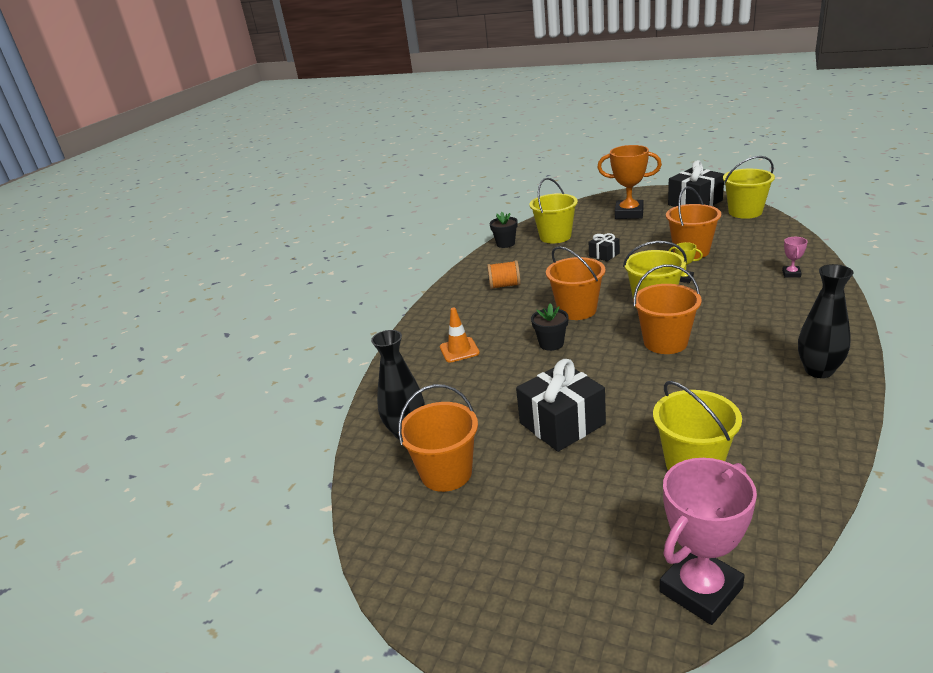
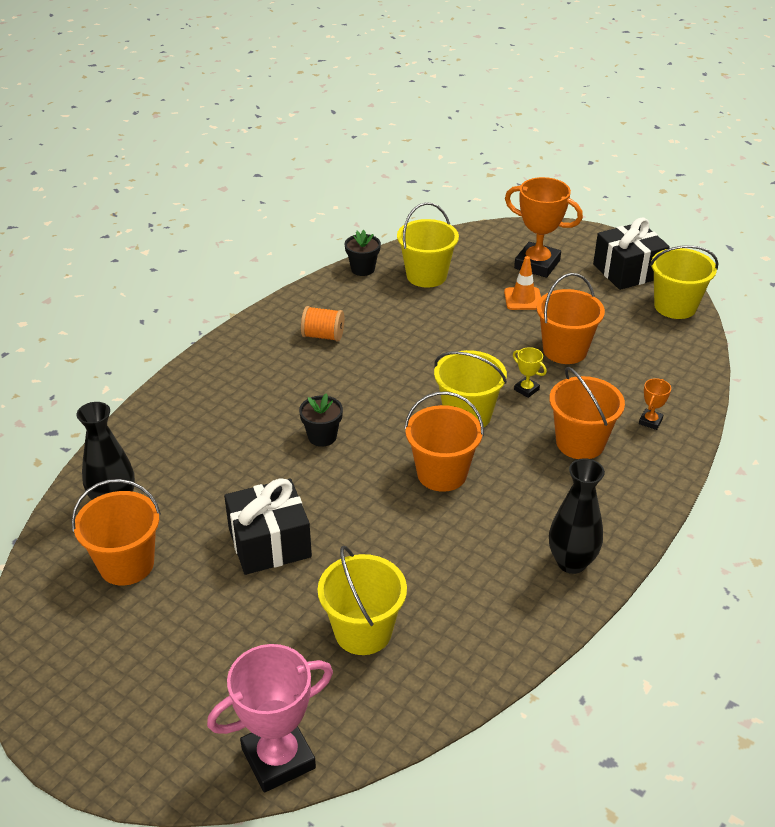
camera: 10 degrees right, 10 degrees up
orange traffic cone [440,307,480,363] -> orange traffic cone moved to [504,256,541,310]
orange bucket [546,246,606,320] -> orange bucket moved to [549,367,625,459]
black gift [589,233,620,261] -> none
pink trophy [782,237,808,278] -> orange trophy [639,378,671,430]

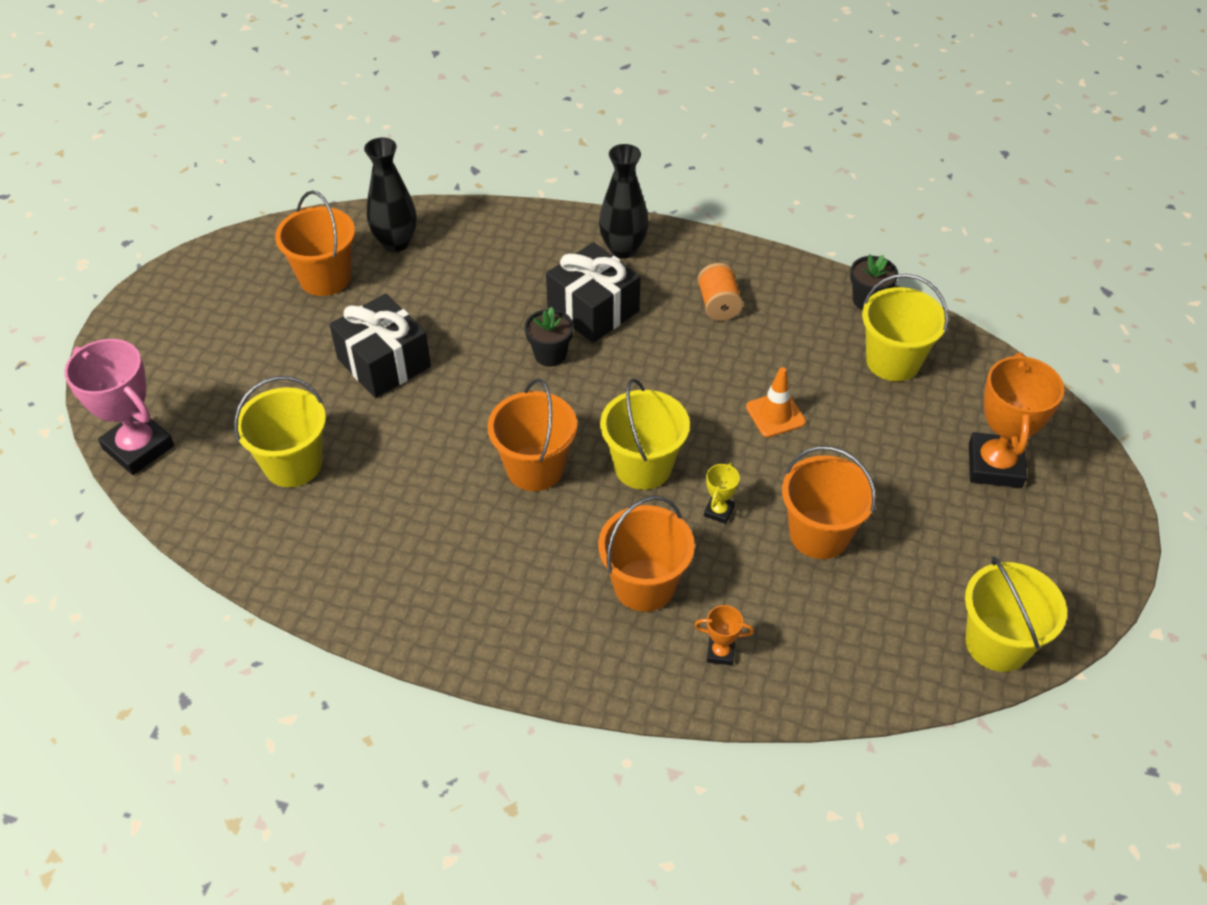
camera: 70 degrees right, 10 degrees up
orange traffic cone [504,256,541,310] -> orange traffic cone moved to [746,367,806,437]
black vase [549,458,605,574] -> black vase moved to [599,144,649,259]
black gift [593,217,670,290] -> black gift moved to [546,242,640,343]

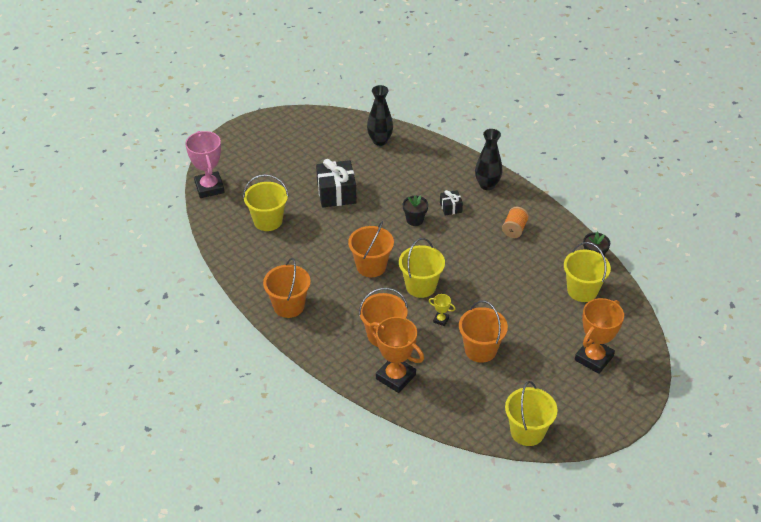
camera: 30 degrees right, 5 degrees down
orange bucket [275,191,355,296] -> orange bucket moved to [263,258,311,318]
black gift [546,242,640,343] -> black gift [440,190,463,215], size x0.52
orange trophy [694,605,754,665] -> orange trophy [369,317,424,393], size x2.22
yellow trophy [704,463,740,524] -> yellow trophy turned 60 degrees clockwise [429,294,455,326]
orange traffic cone [746,367,806,437] -> none

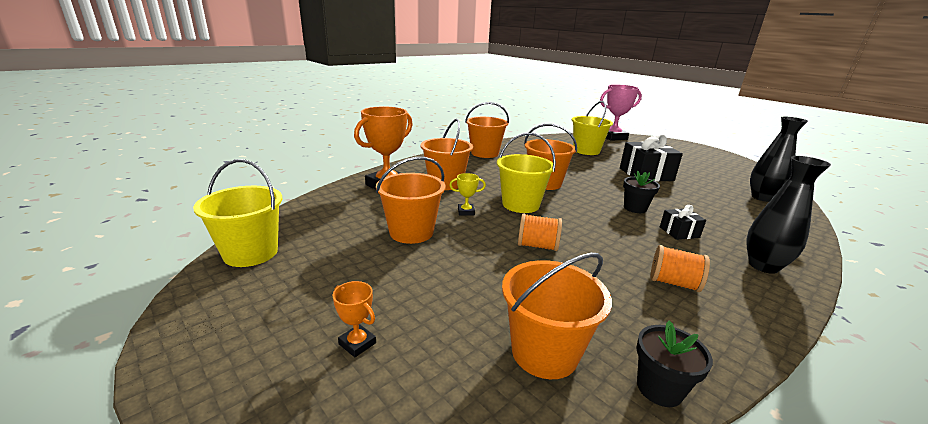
camera: 90 degrees right, 20 degrees down
yellow trophy [429,294,455,326] -> yellow trophy turned 60 degrees clockwise [449,173,486,216]
yellow bucket [564,242,611,302] -> orange bucket [502,253,612,379]
orange trophy [575,298,624,374] -> orange trophy [333,281,376,357], size x0.45
none -> orange spool [518,213,562,251]

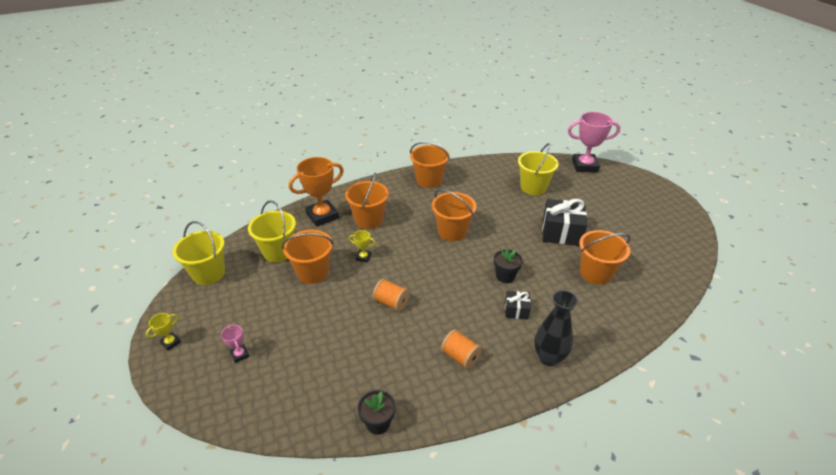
camera: 20 degrees right, 15 degrees up
orange trophy [333,281,376,357] -> pink trophy [221,325,249,363]
yellow bucket [497,133,556,213] -> yellow bucket moved to [248,201,296,262]
orange bucket [502,253,612,379] -> orange bucket moved to [579,230,630,285]
black vase [750,117,808,202] -> none
none -> yellow trophy [146,313,181,351]

